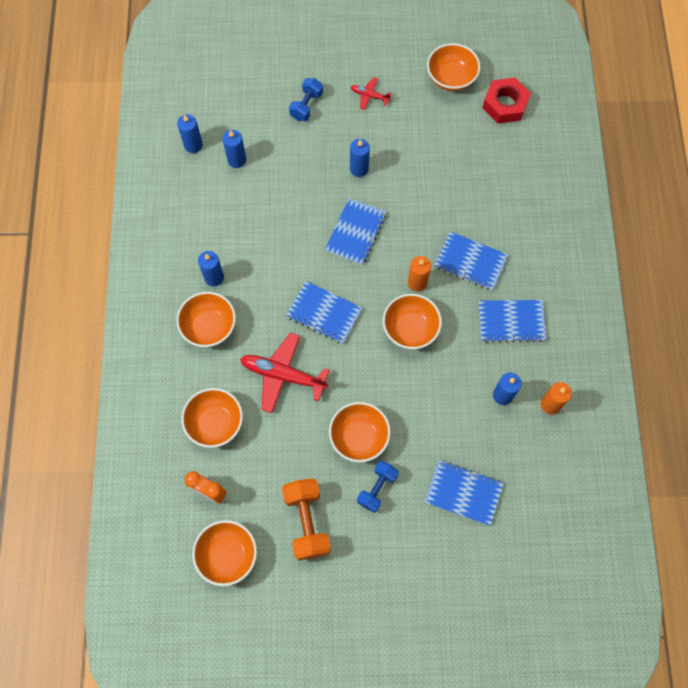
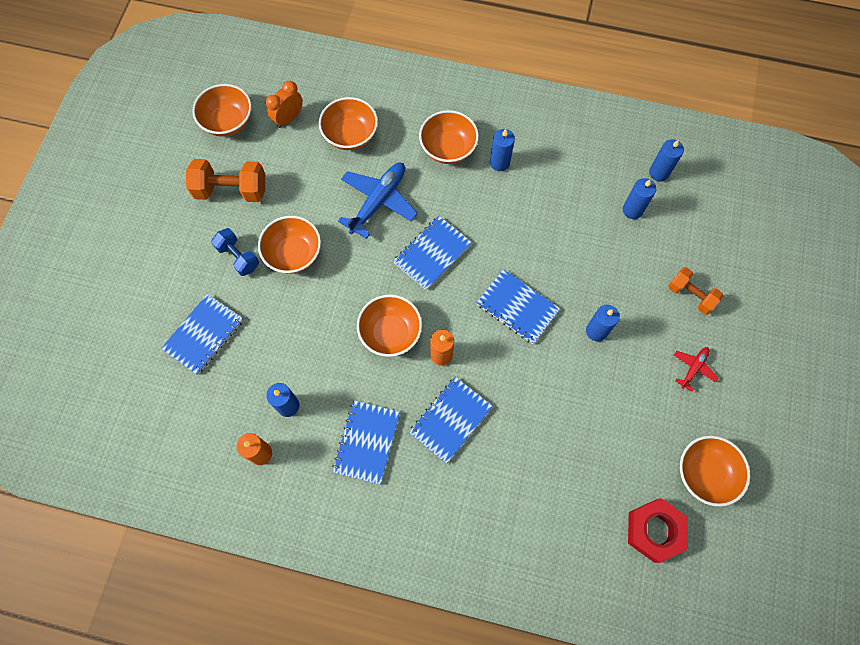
camera: 105 degrees right, 0 degrees up
red plane [240,333,330,413] -> blue plane [338,163,418,239]
blue dumbbell [289,78,323,121] -> orange dumbbell [668,267,723,315]

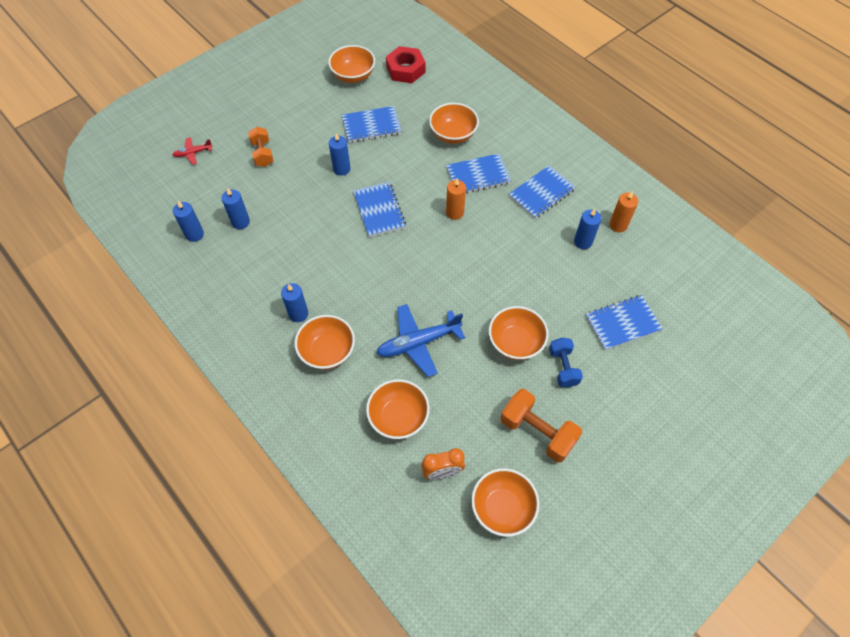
camera: 145 degrees left, 10 degrees down
orange bowl [357,294,422,357] -> orange bowl moved to [429,103,479,144]
blue notebook [393,216,472,290] -> blue notebook moved to [342,106,401,142]
red plane [674,347,718,392] -> red plane moved to [173,137,212,165]

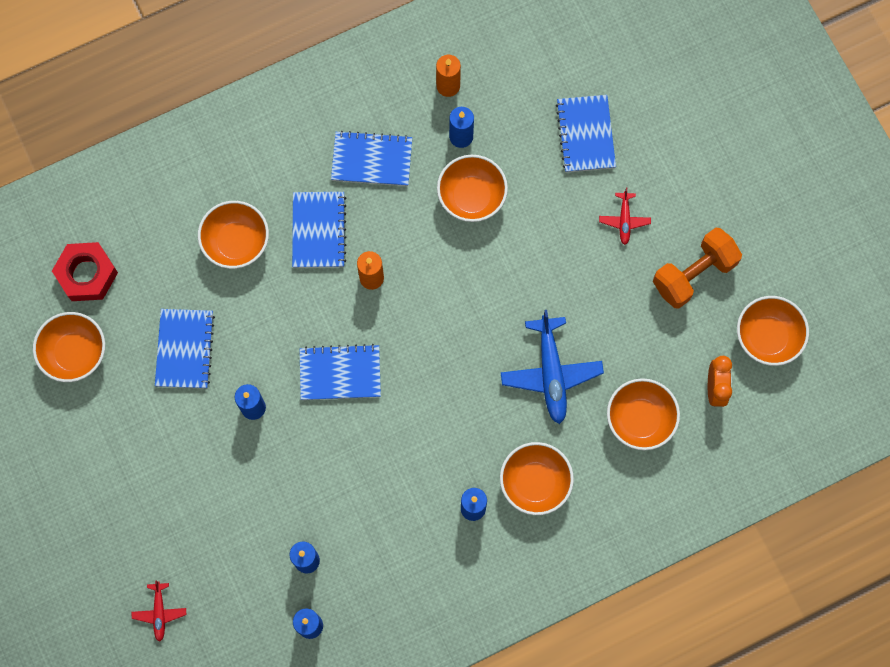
camera: 75 degrees left, 15 degrees up
orange dumbbell [248,127,273,167] -> none
orange bowl [489,306,549,360] -> orange bowl moved to [437,155,508,222]
blue notebook [509,166,576,219] -> blue notebook turned 60 degrees counterclockwise [331,131,412,186]
blue dumbbell [549,338,583,387] -> red plane [599,188,651,245]

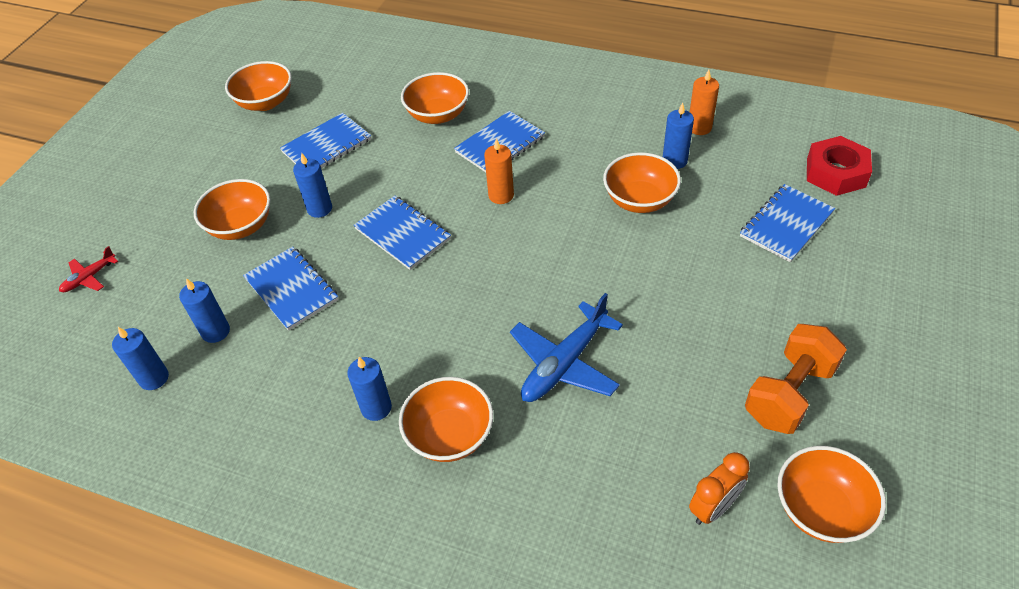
camera: 50 degrees right, 25 degrees down
red nut [52,242,118,301] -> red nut moved to [807,136,872,196]
blue notebook [331,131,412,186] -> blue notebook moved to [243,247,339,331]
red plane [599,188,651,245] -> none
orange bowl [607,378,680,450] -> orange bowl moved to [194,179,270,240]
orange dumbbell [653,228,742,309] -> orange dumbbell turned 60 degrees counterclockwise [745,324,847,434]

